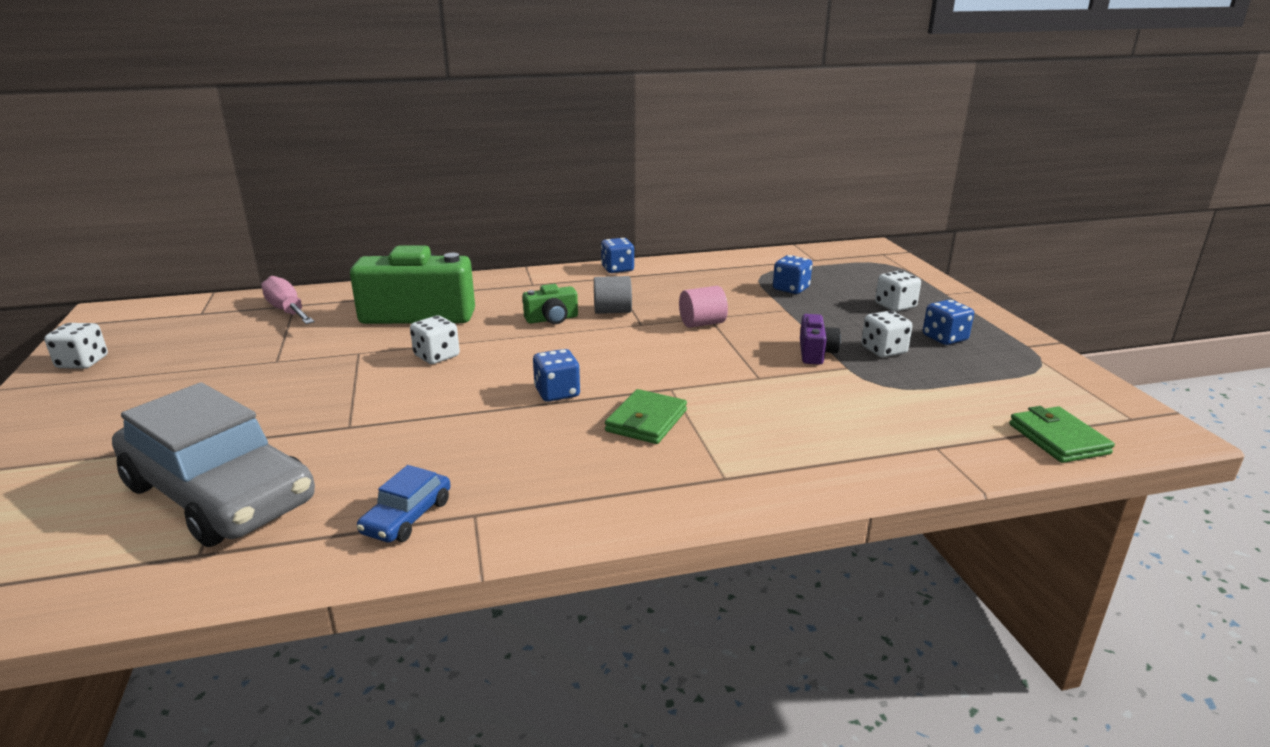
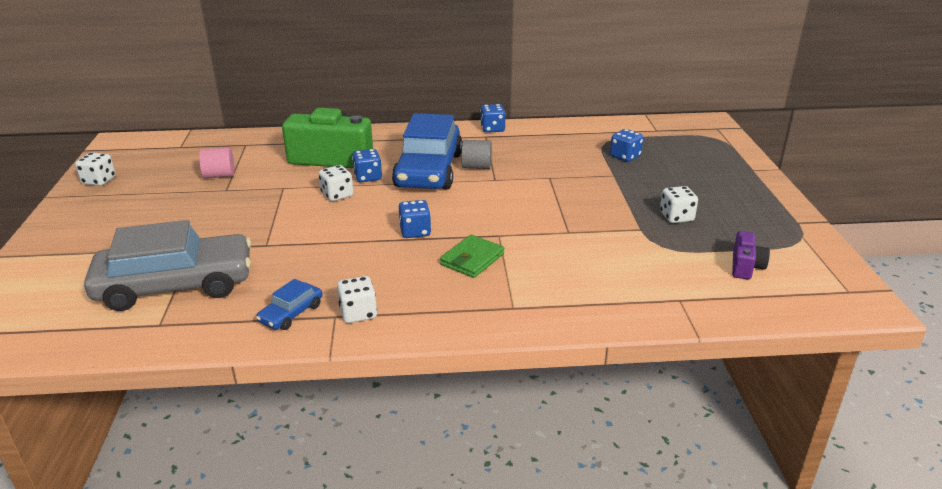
camera: 10 degrees right, 5 degrees up
grey car [112,382,315,547] -> grey car turned 60 degrees counterclockwise [84,220,251,311]
pink screwdriver [261,276,315,324] -> none
green camera [523,284,578,324] -> blue car [392,113,463,189]
pink cylinder [679,286,728,328] -> pink cylinder moved to [199,148,235,178]
purple camera [800,314,841,365] -> purple camera moved to [732,231,770,280]
white dice [875,271,921,311] -> white dice moved to [337,276,377,323]
blue dice [923,300,974,345] -> blue dice moved to [352,149,382,182]
green wallet [1009,406,1115,463] -> none

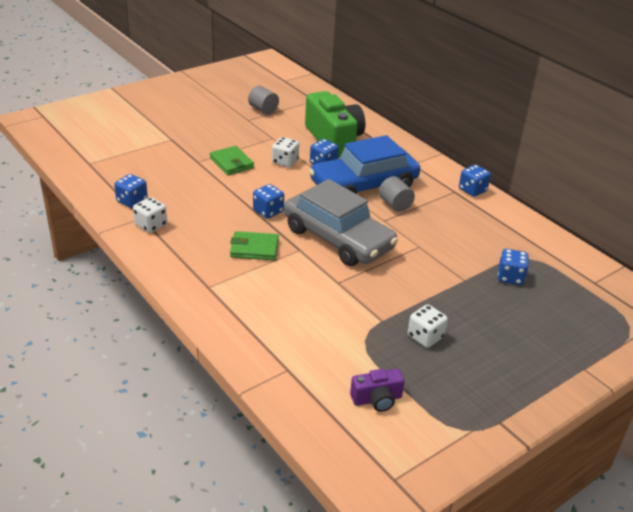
camera: 55 degrees right, 5 degrees up
white dice [75,153,116,186] -> none
grey car [84,220,251,311] -> grey car moved to [284,179,398,266]
pink cylinder [199,148,235,178] -> grey cylinder [248,86,279,114]
blue car [256,279,323,330] -> blue dice [114,174,148,208]
none -> green wallet [210,146,254,175]

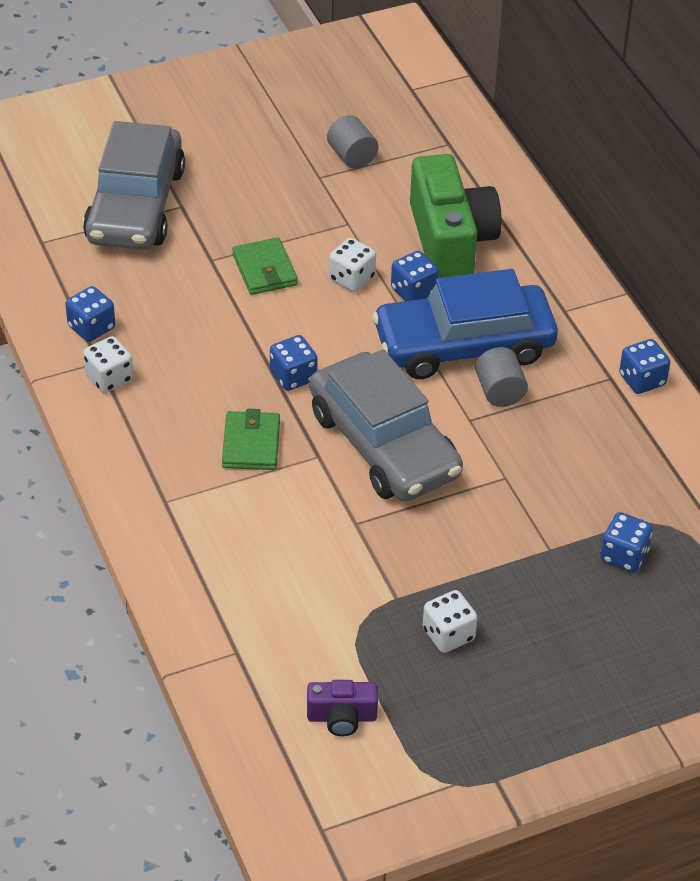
camera: 15 degrees right, 10 degrees up
green wallet [230,231,279,260] -> green wallet turned 75 degrees clockwise [222,409,280,470]
none -> grey car [83,121,185,250]

